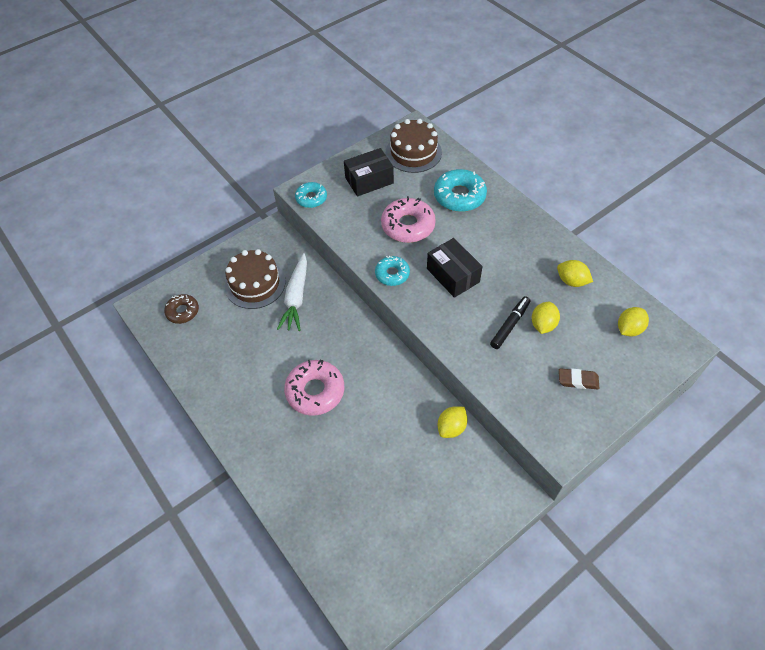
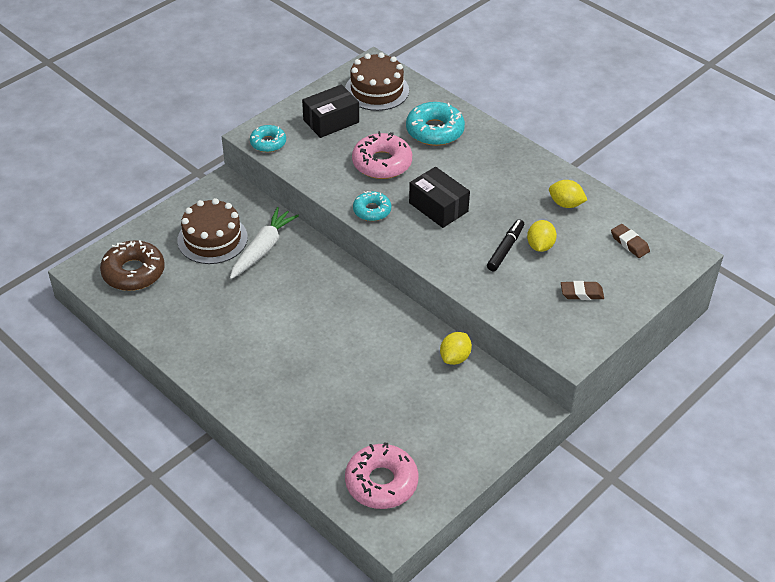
camera: 10 degrees left, 10 degrees down
brown donut [164,294,199,324] -> brown donut [100,240,165,291], size x1.63
white carrot [277,253,307,331] -> white carrot turned 150 degrees counterclockwise [230,207,299,279]
pink donut [284,359,345,416] -> pink donut moved to [345,442,418,509]
yellow lemon [618,307,649,337] -> brown eraser [611,224,650,258]

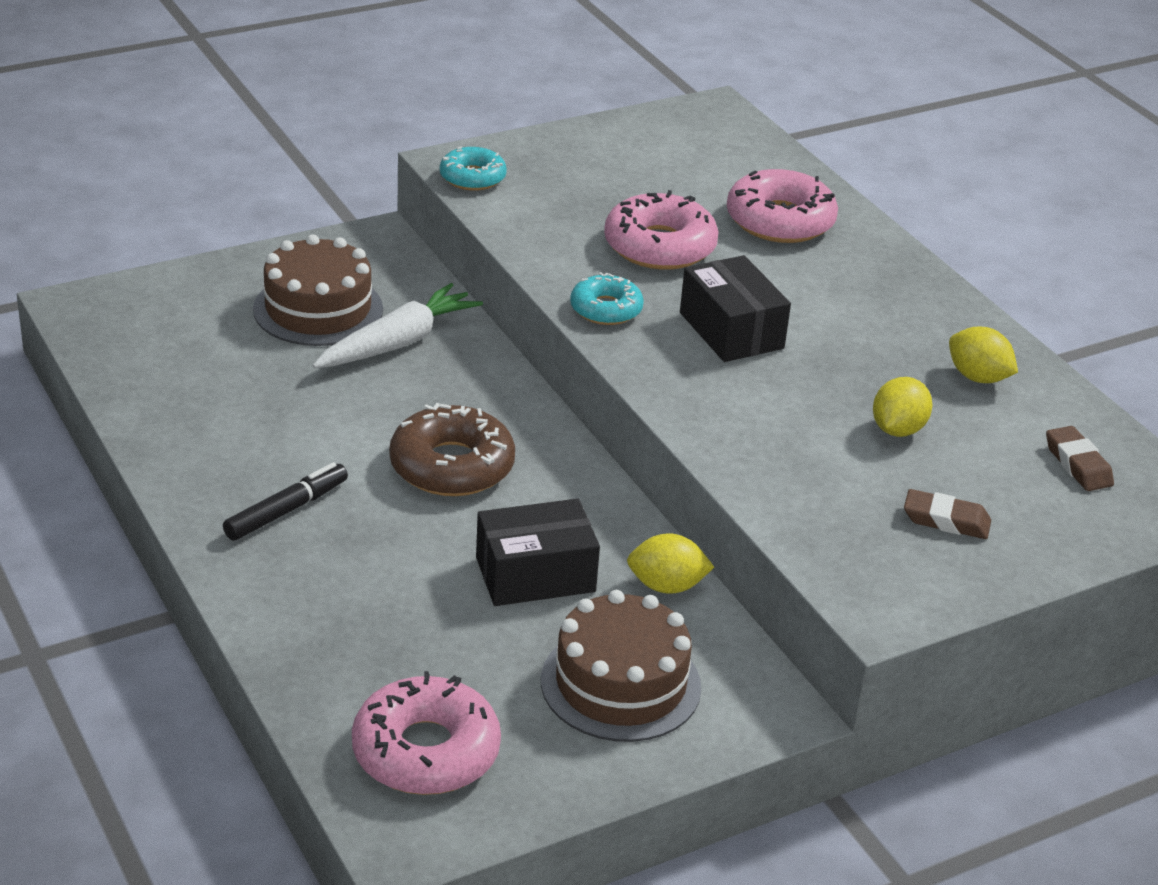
camera: 15 degrees right, 10 degrees down
brown donut [100,240,165,291] -> brown donut moved to [389,403,515,496]
black box [302,84,359,138] -> black box moved to [476,499,600,606]
brown cake [345,52,409,111] -> brown cake moved to [541,590,701,742]
turquoise donut [406,102,465,146] -> pink donut [727,169,838,243]
yellow lemon [440,332,472,365] -> yellow lemon turned 45 degrees clockwise [627,533,714,594]
black marker [487,219,524,271] -> black marker moved to [223,462,348,541]

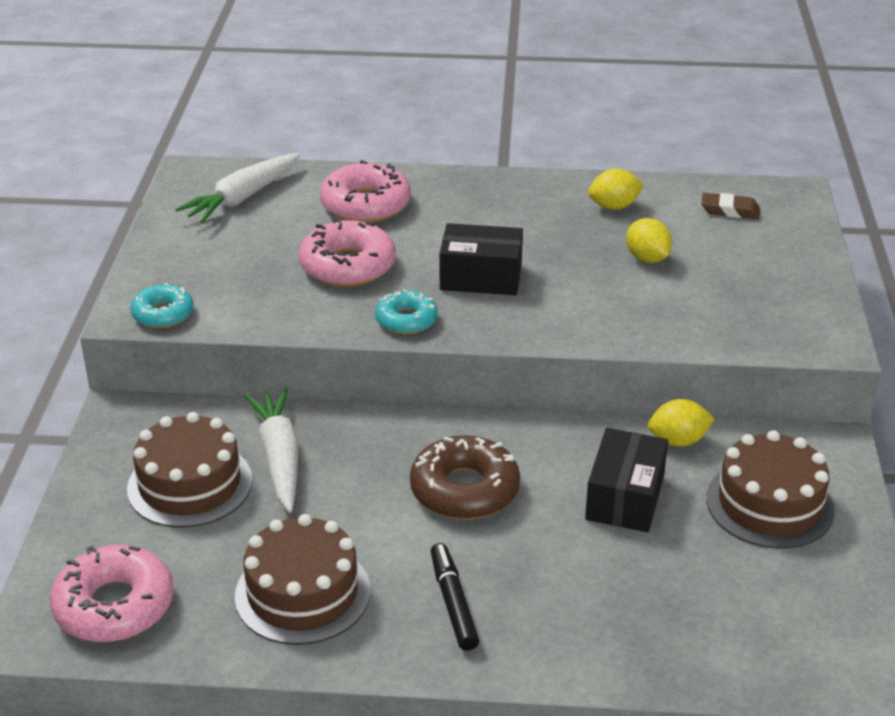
camera: 55 degrees left, 0 degrees up
pink donut [352,671,501,795] -> pink donut moved to [50,545,174,642]
yellow lemon [627,533,714,594] -> yellow lemon turned 45 degrees clockwise [648,399,715,446]
brown eraser [904,489,991,539] -> none
none -> white carrot [175,153,300,223]
none -> brown cake [235,514,370,645]

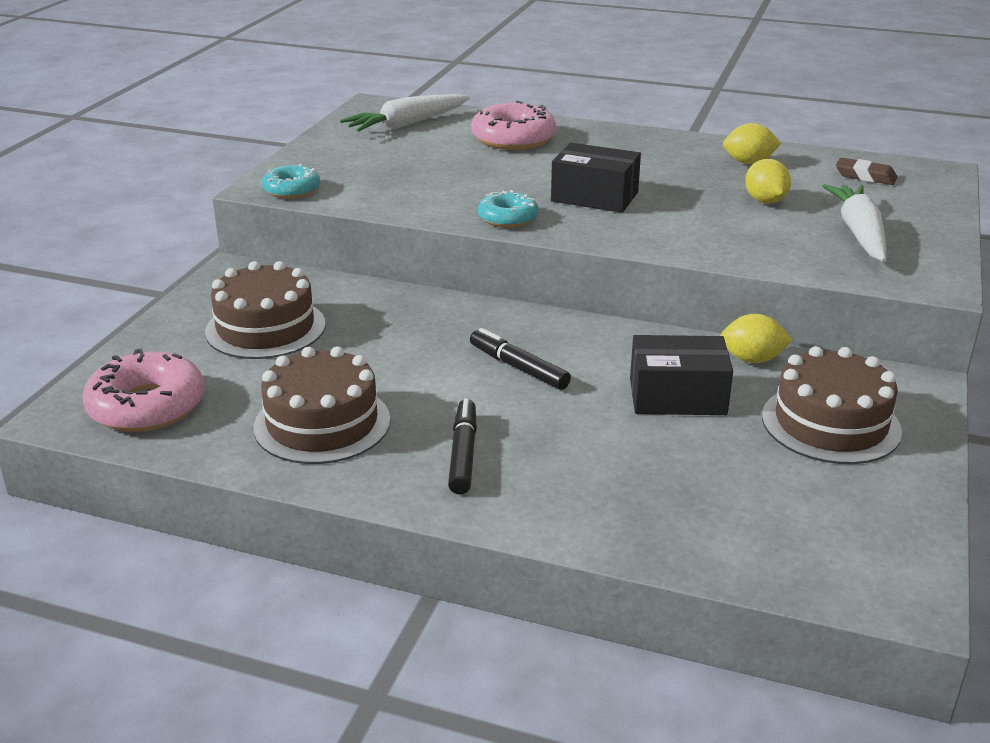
camera: 15 degrees right, 5 degrees down
white carrot [245,388,299,512] -> white carrot moved to [823,184,887,262]
pink donut [299,218,396,287] -> none
brown donut [410,435,520,520] -> black marker [470,328,571,390]
black box [585,428,668,532] -> black box turned 60 degrees clockwise [630,335,733,415]

